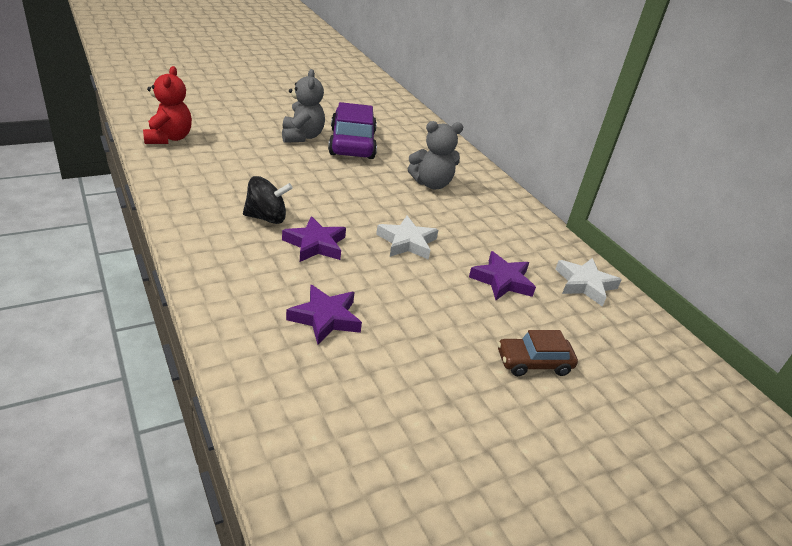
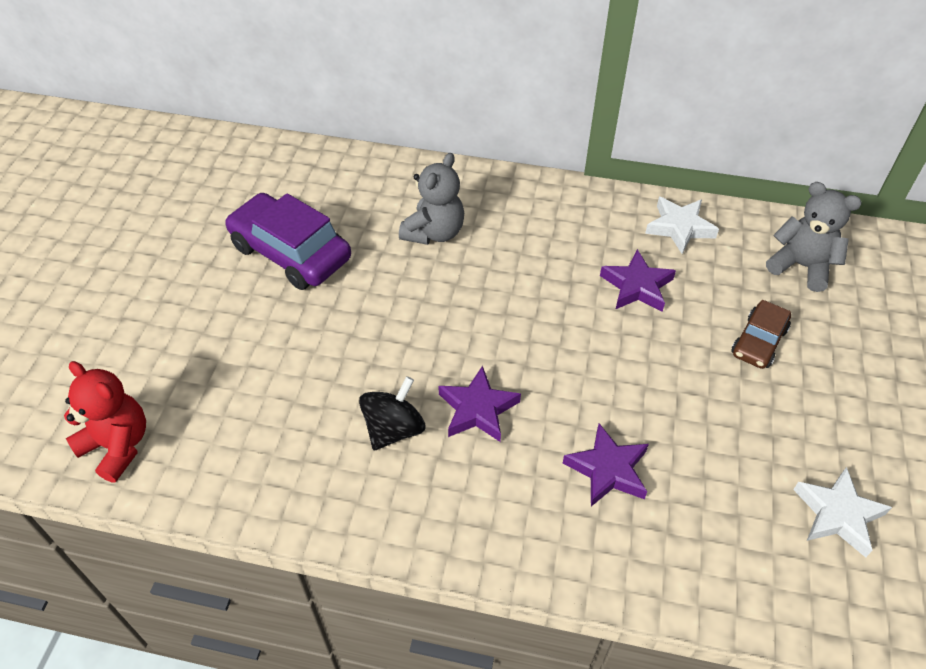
camera: 45 degrees left, 15 degrees up
grey teddy bear [282,69,325,143] -> grey teddy bear moved to [766,182,862,292]
white star [376,216,438,260] -> white star moved to [793,467,892,557]

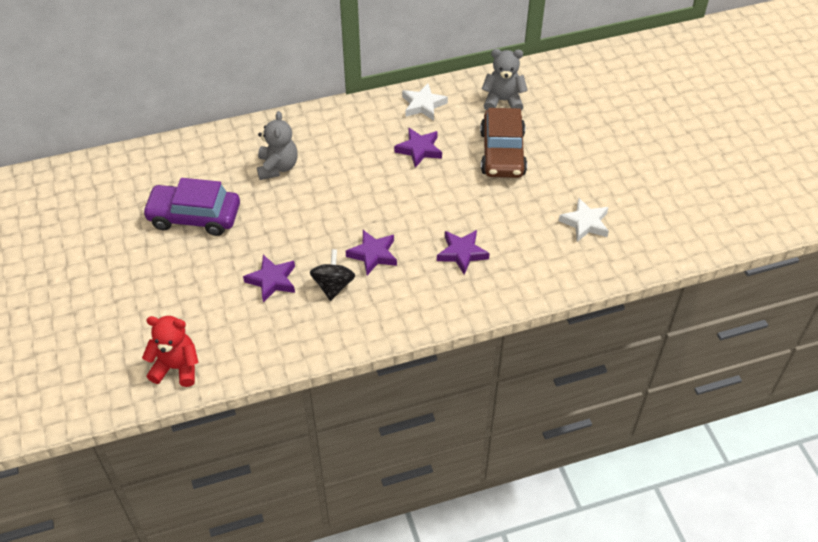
camera: 30 degrees left, 0 degrees up
brown car [731,300,791,369] -> brown car [480,108,527,178], size x1.78
none -> purple star [243,255,295,303]

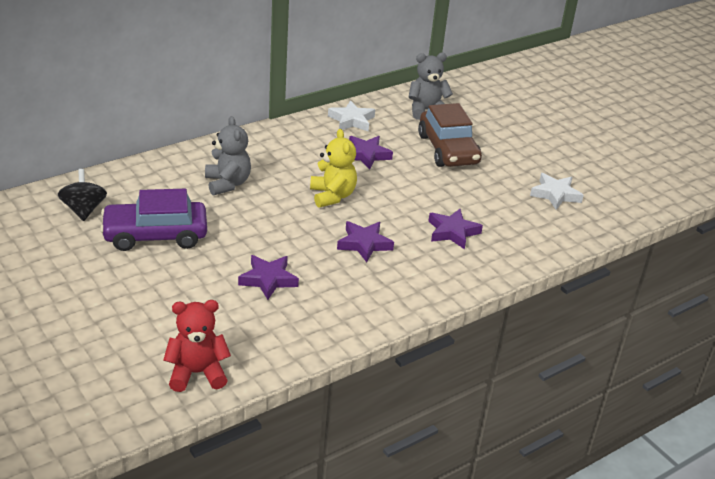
camera: 20 degrees left, 15 degrees down
black spinning top [310,249,355,301] -> black spinning top moved to [58,169,107,221]
none -> yellow teddy bear [310,129,357,208]

